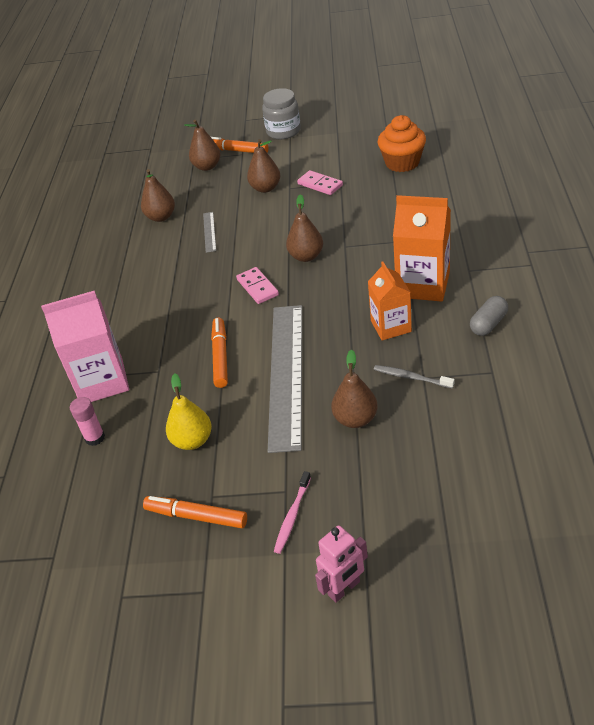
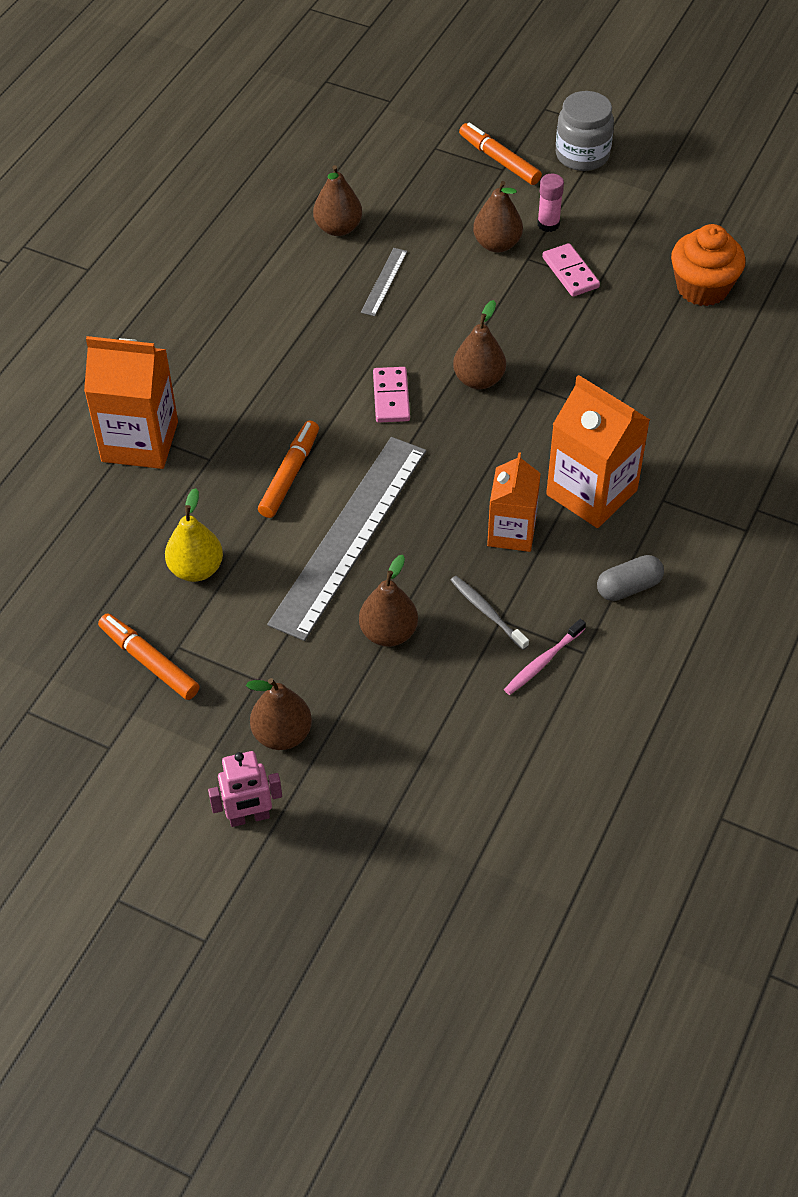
camera: 20 degrees right, 10 degrees up
pink carton [41,291,129,402] -> orange carton [84,336,178,469]
pink glue stick [70,397,105,446] -> pink glue stick moved to [537,174,564,232]
brown pear [184,120,221,171] -> brown pear moved to [246,678,312,750]
pink toothbrush [274,471,311,554] -> pink toothbrush moved to [504,619,586,695]

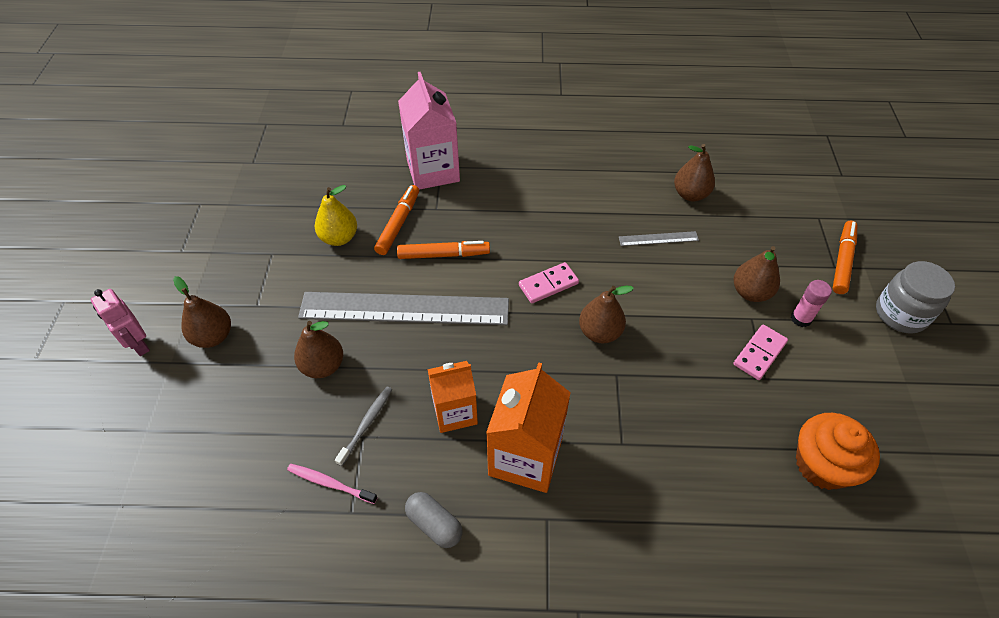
camera: 65 degrees right, 0 degrees up
orange carton [84,336,178,469] -> pink carton [398,72,460,190]
orange marker [98,613,199,700] -> orange marker moved to [374,185,419,255]

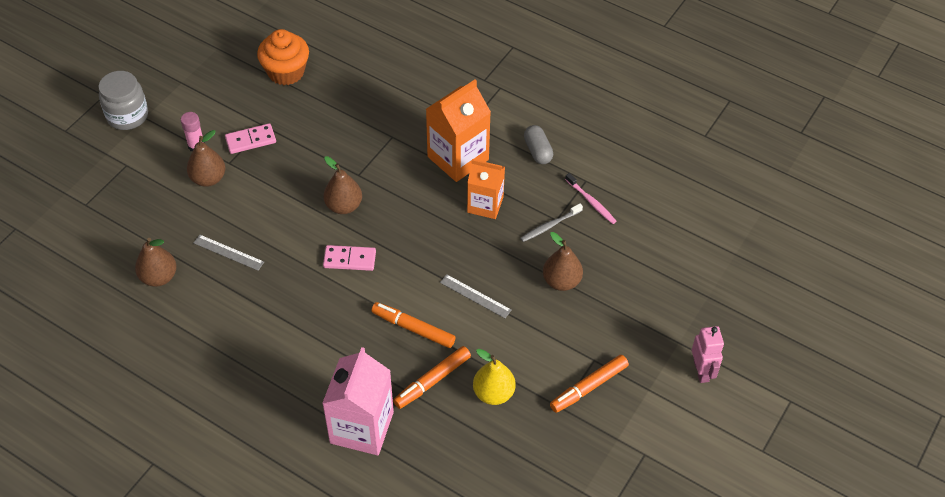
camera: 150 degrees left, 0 degrees up
brown pear [173,276,231,348] -> none
grey ruler [298,292,509,325] -> grey ruler [440,274,511,318], size x0.41
orange marker [833,221,857,294] -> orange marker moved to [550,355,629,413]

